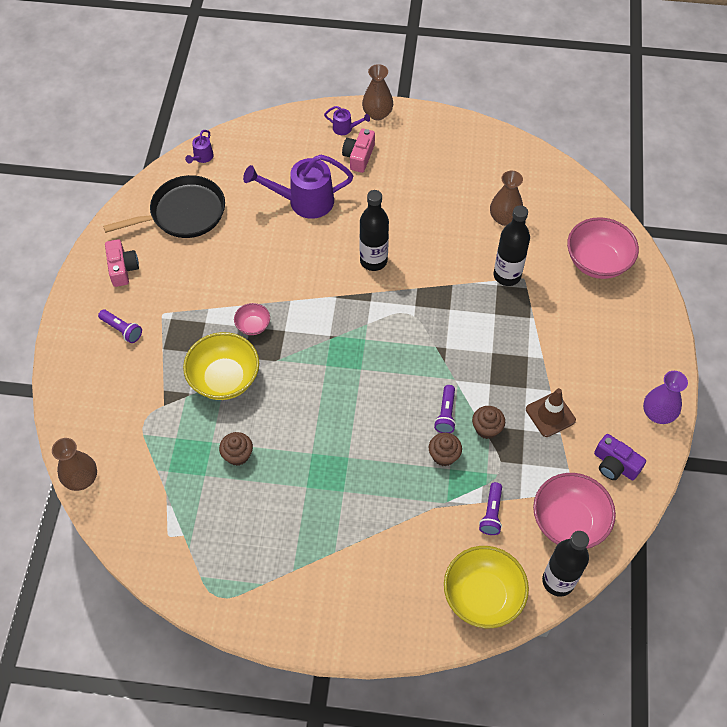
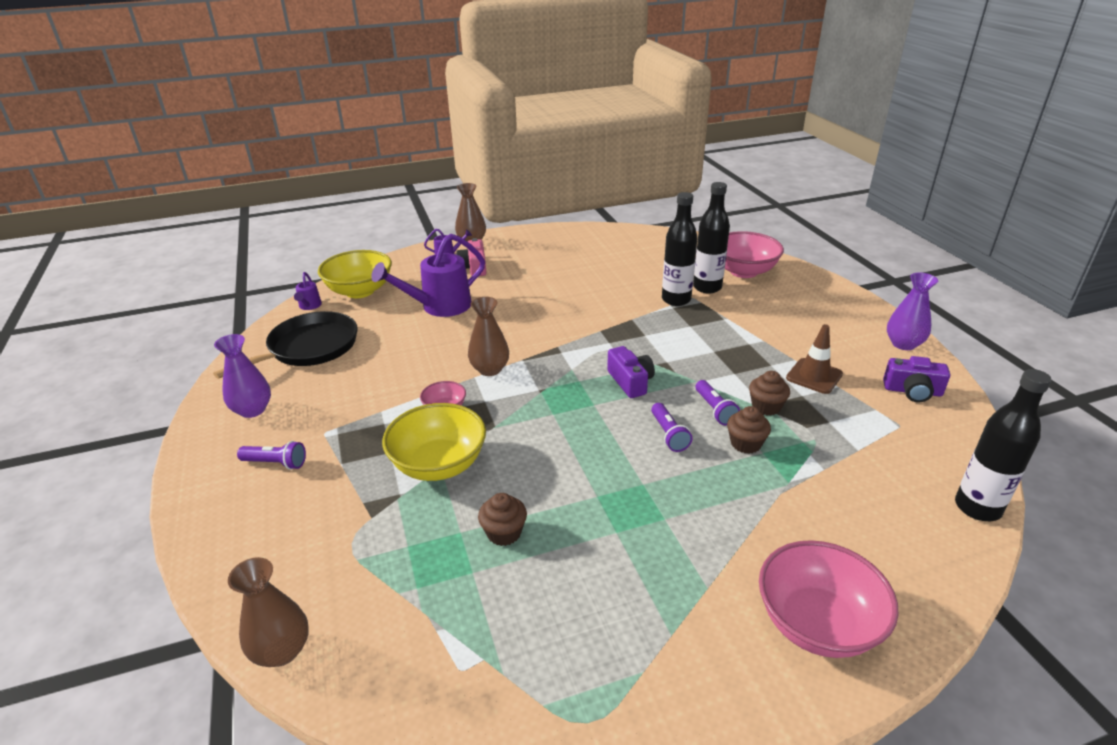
camera: 25 degrees left, 25 degrees down
pink camera [105,239,139,287] -> purple vase [214,334,271,418]
black bottle [360,190,389,271] -> black bottle moved to [693,182,730,294]
yellow bowl [444,546,529,628] -> yellow bowl moved to [318,250,392,298]
purple flashlight [479,482,502,535] -> purple flashlight moved to [651,403,692,452]
brown vase [490,171,523,226] -> brown vase moved to [468,297,509,376]
pink bowl [533,473,616,549] -> pink bowl moved to [759,540,899,658]
none -> purple camera [607,346,655,398]

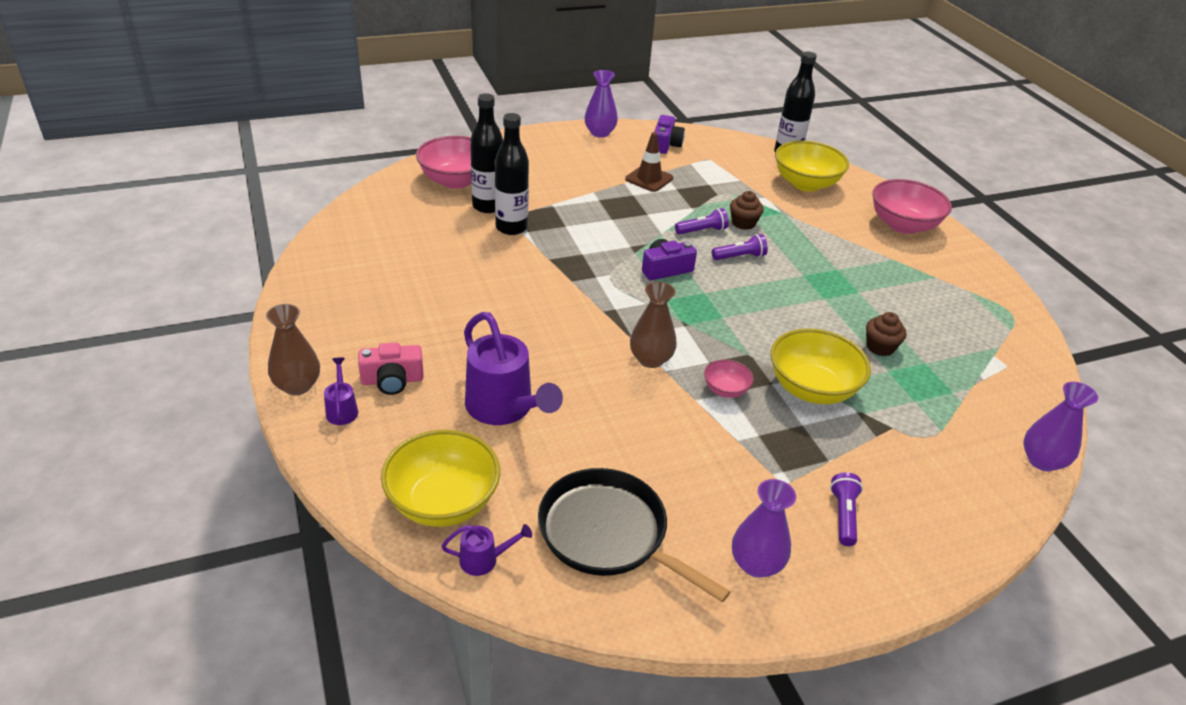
camera: 95 degrees left, 5 degrees up
brown vase [228,557,309,667] -> purple vase [1023,382,1098,472]
brown cupcake [749,371,790,416] -> none
none -> yellow bowl [775,141,849,192]

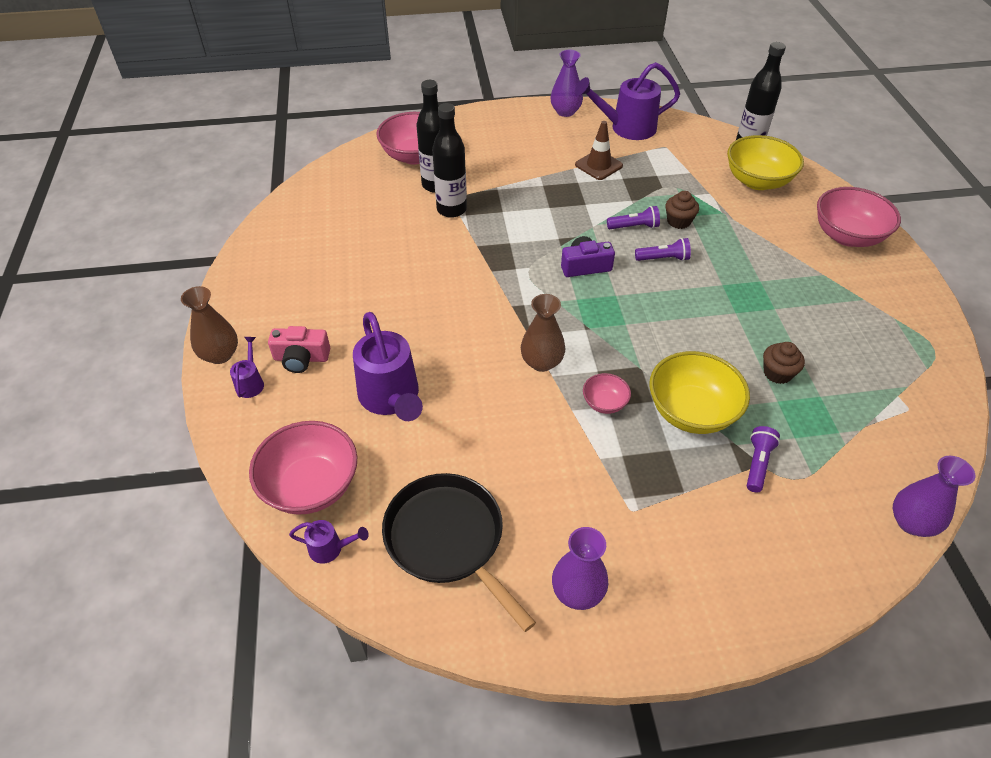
camera: 15 degrees right, 10 degrees up
yellow bowl [381,430,500,527] -> pink bowl [249,421,357,515]
purple camera [654,115,685,154] -> purple watering can [575,62,680,140]
purple flashlight [830,472,863,546] -> purple flashlight moved to [746,426,780,493]

